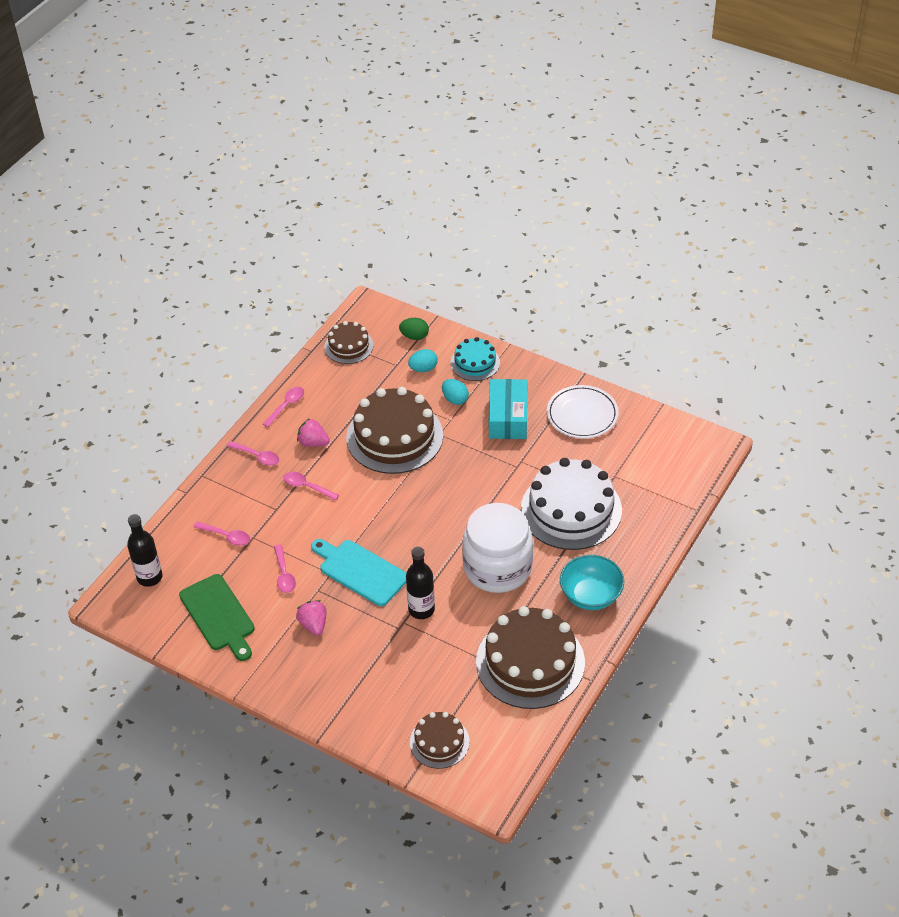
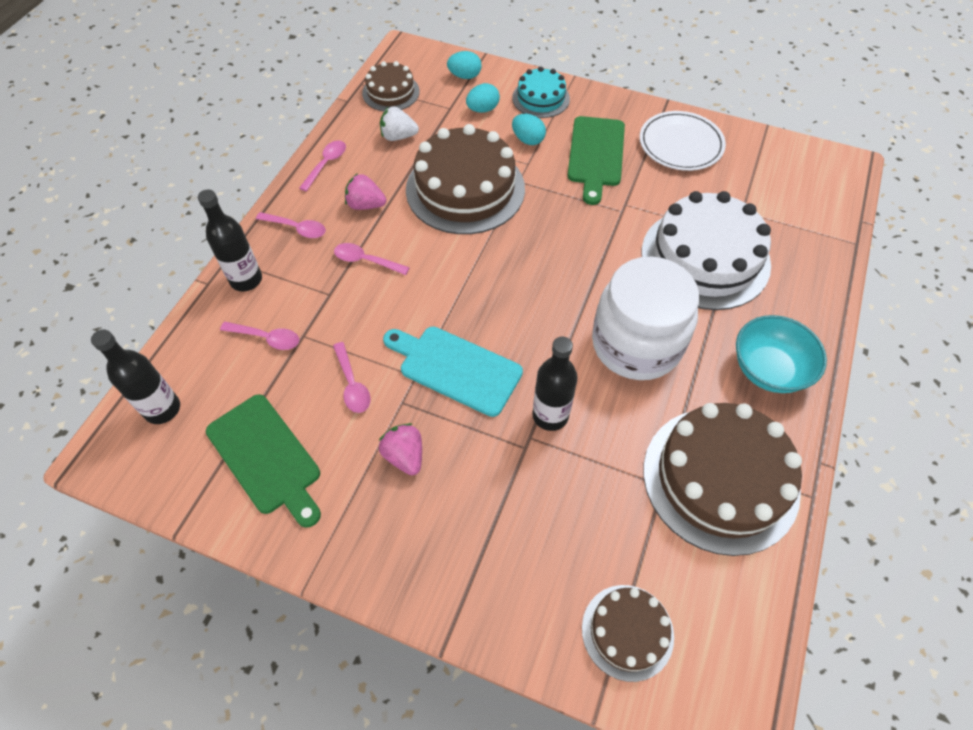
camera: 10 degrees left, 10 degrees up
green egg [399,318,429,340] -> turquoise egg [447,51,482,79]
turquoise box [489,379,528,439] -> green cutting board [567,116,625,205]
none -> black bottle [198,189,262,291]
none -> white strawberry [380,107,419,141]

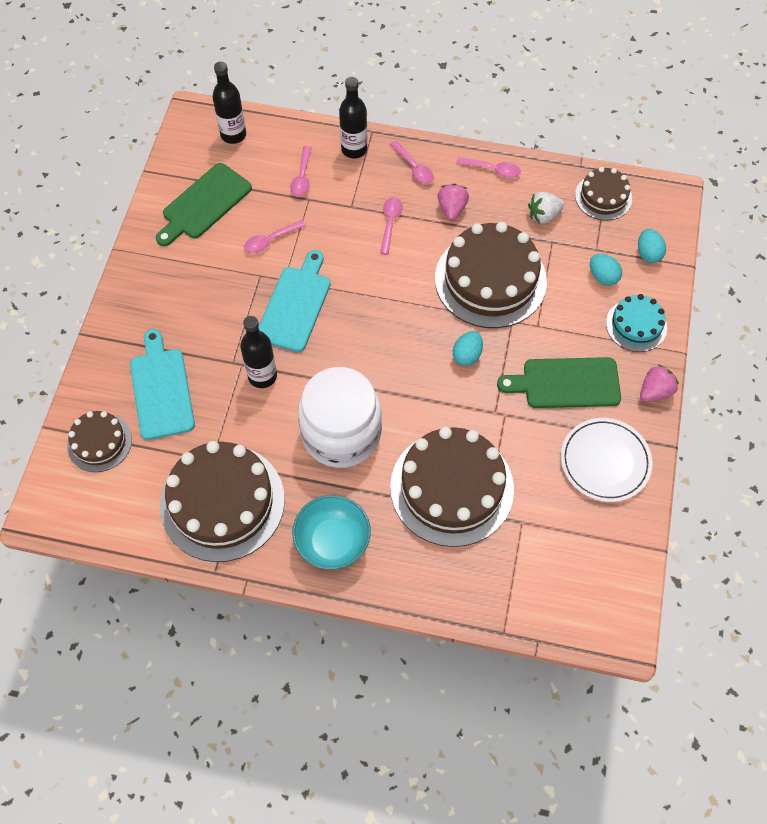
camera: 80 degrees right, 5 degrees up
pink spoon [256,212,326,238] -> pink spoon turned 45 degrees counterclockwise [390,141,434,184]
pink strawberry [379,423,422,475] -> pink strawberry moved to [640,364,679,402]
white strawberry [380,107,419,141] -> white strawberry turned 105 degrees counterclockwise [528,192,564,224]
turquoise egg [512,114,546,145] -> turquoise egg moved to [453,331,483,366]
white cake [641,191,771,310] -> brown cake [390,427,514,547]
none -> turquoise cutting board [130,329,195,440]

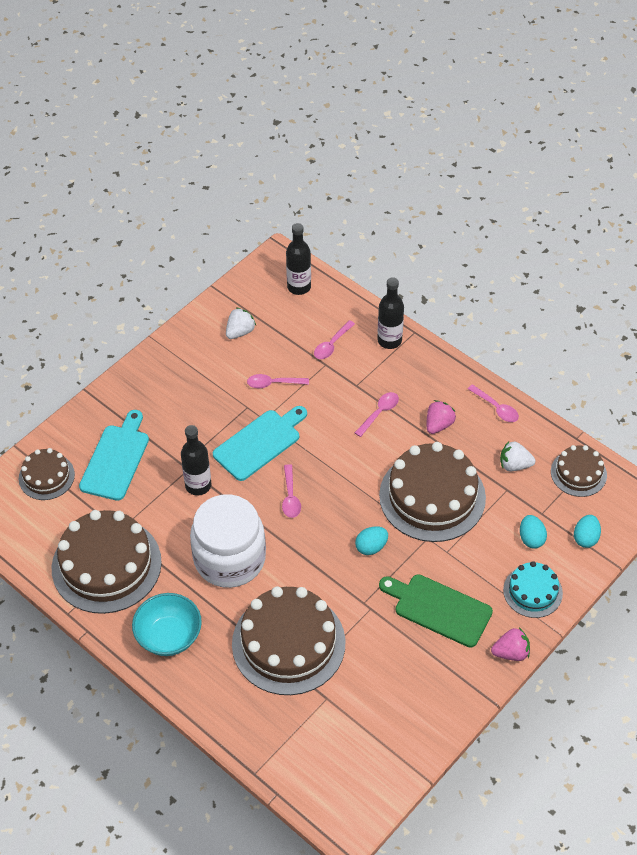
camera: 30 degrees right, 10 degrees down
green cutting board [156,163,252,246] -> white strawberry [226,307,256,339]
pink spoon [390,141,434,184] -> pink spoon moved to [282,464,301,518]
white plate [561,418,652,502] -> none

